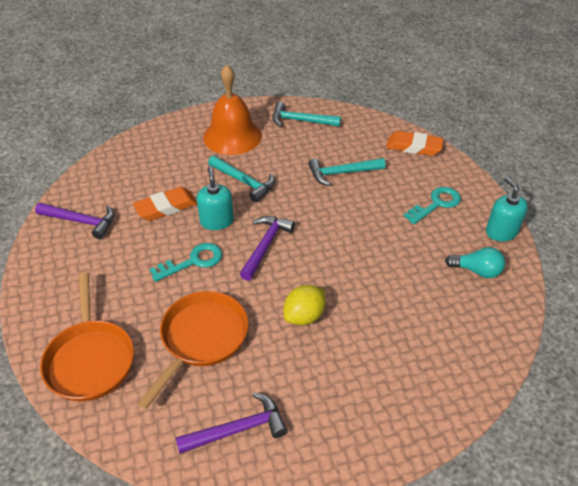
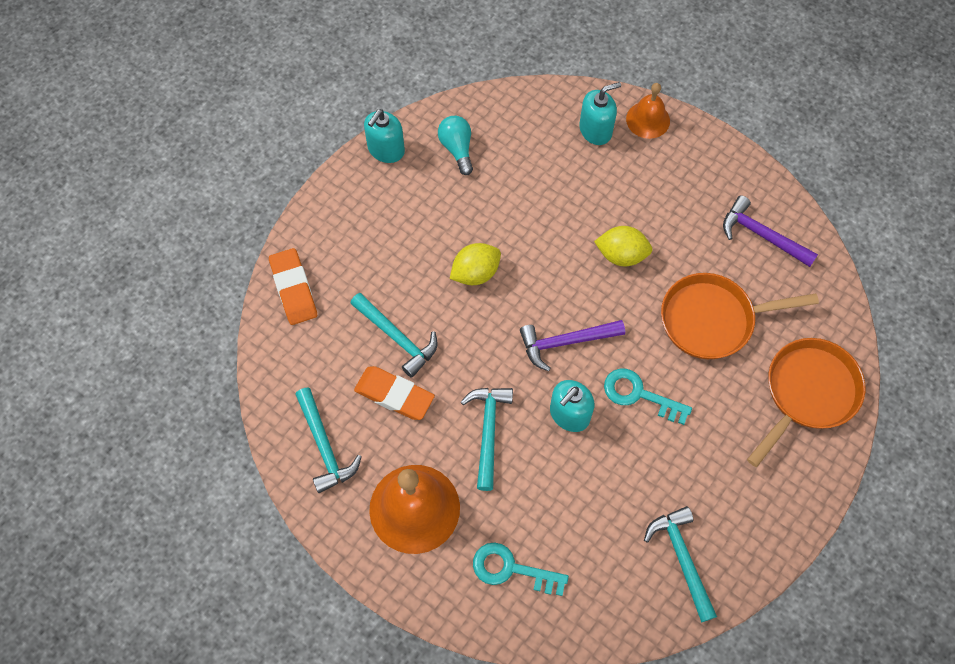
camera: 125 degrees left, 20 degrees up
purple hammer [35,203,114,239] -> turquoise hammer [644,506,717,622]
orange eraser [133,187,197,221] -> orange eraser moved to [354,366,435,420]
turquoise key [404,187,461,224] -> turquoise key moved to [473,542,569,596]
none -> yellow lemon [450,243,501,285]
none -> turquoise soap dispenser [579,82,621,145]
none -> orange bell [626,83,670,139]

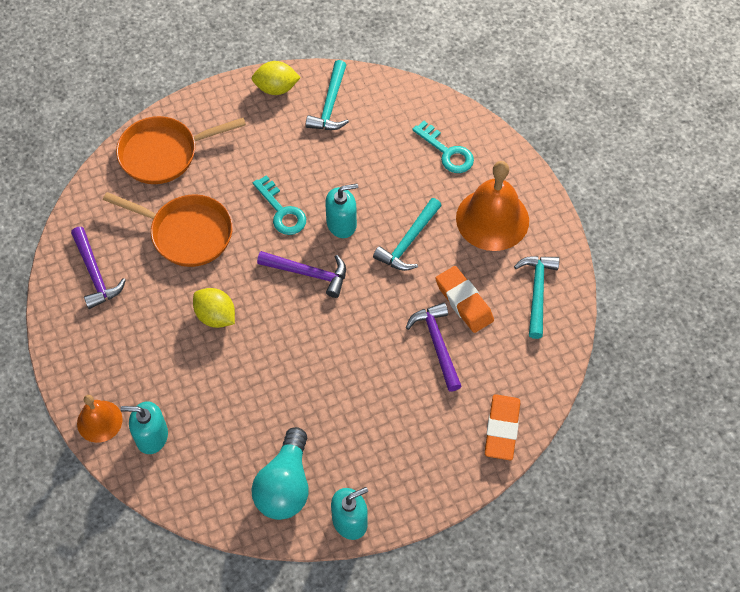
camera: 150 degrees left, 5 degrees down
turquoise hammer [350,293,438,378] -> purple hammer [406,302,462,392]
turquoise light bulb [438,116,473,175] -> turquoise light bulb [251,427,309,520], size x1.59
yellow lemon [450,243,501,285] -> yellow lemon moved to [252,61,301,95]

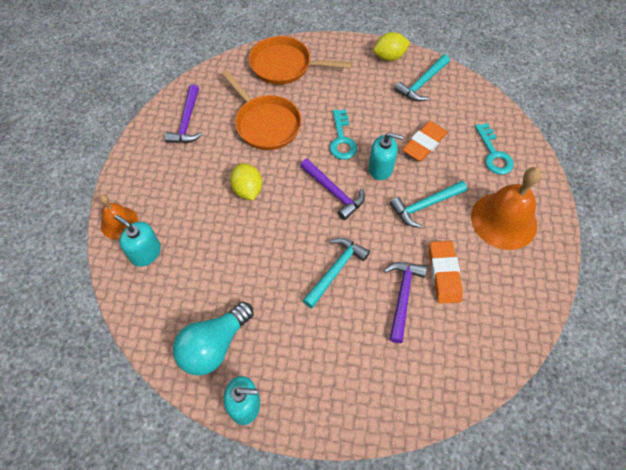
camera: 30 degrees right, 0 degrees up
yellow lemon [252,61,301,95] -> yellow lemon turned 45 degrees counterclockwise [373,32,410,61]
orange eraser [485,394,520,460] -> orange eraser moved to [402,121,448,161]
turquoise hammer [514,256,560,339] -> turquoise hammer moved to [303,238,370,308]

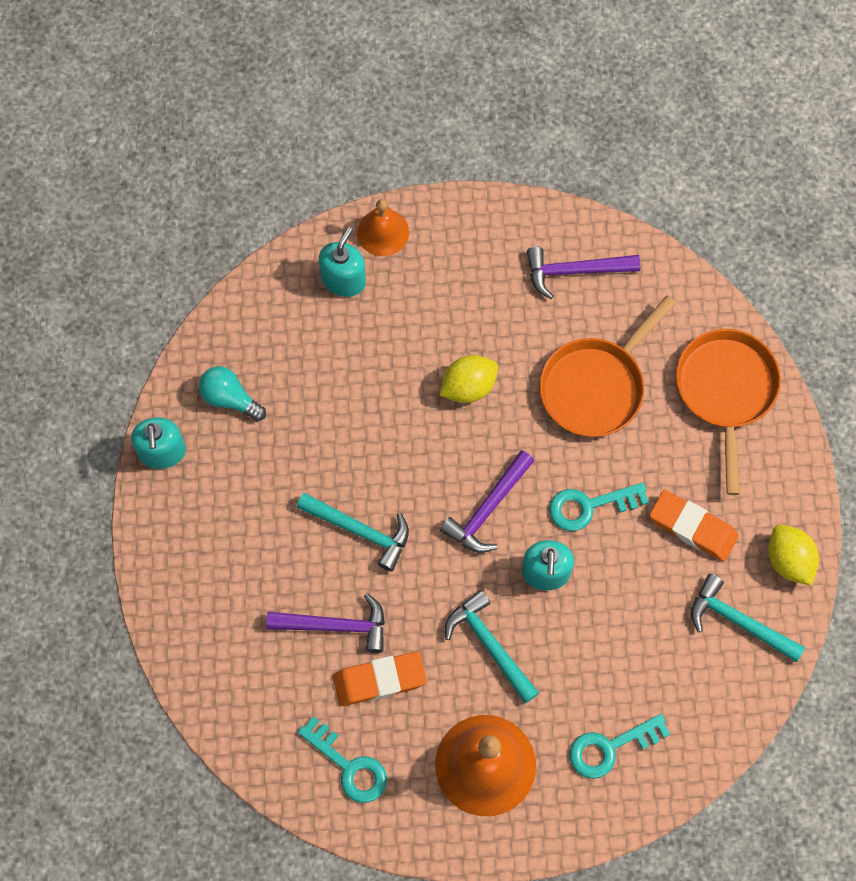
camera: 80 degrees right, 10 degrees up
turquoise light bulb [173,302,254,376] -> turquoise light bulb [199,366,266,421], size x0.63
orange eraser [402,121,448,161] -> orange eraser moved to [649,490,739,561]
none -> turquoise key [298,716,387,803]

